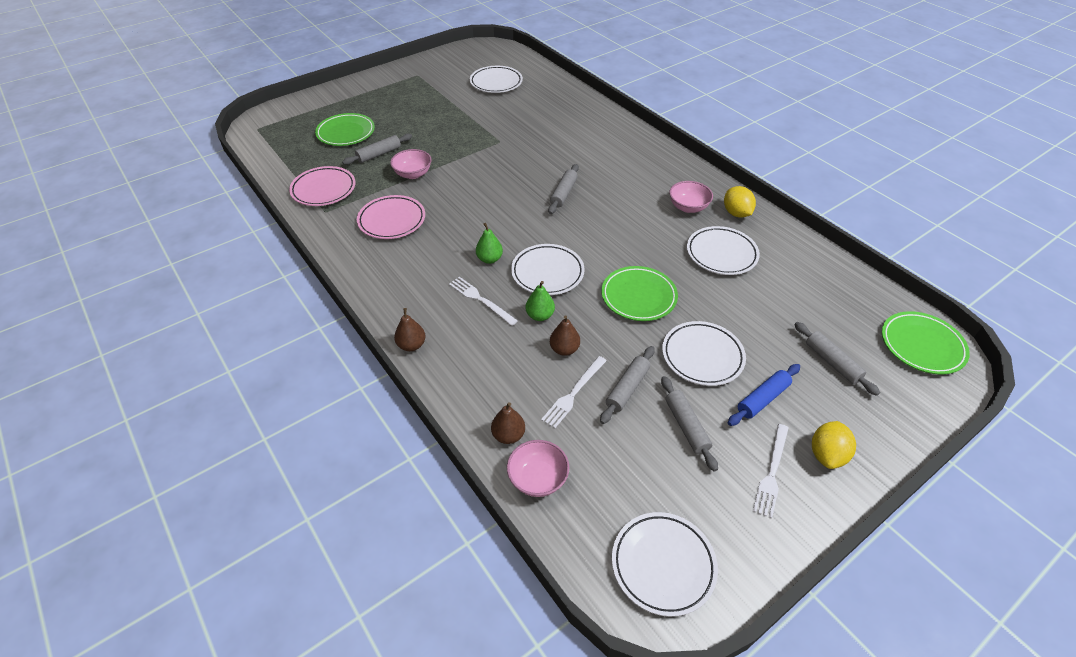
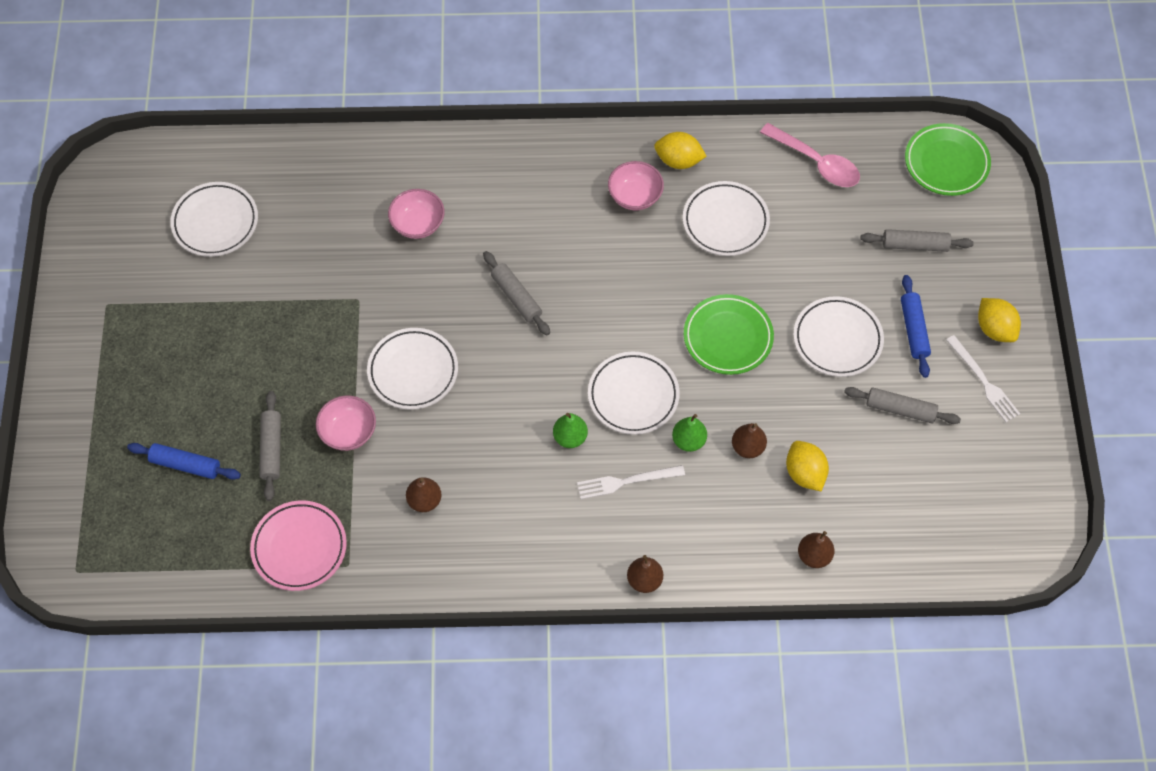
camera: 55 degrees left, 15 degrees up
green plate [315,113,375,146] -> blue rolling pin [127,443,241,480]
pink plate [357,195,425,239] -> brown pear [406,477,441,512]
pink bowl [507,440,569,497] -> pink bowl moved to [388,189,445,239]
white fork [541,356,607,428] -> yellow lemon [786,441,829,491]
grey rolling pin [600,346,655,424] -> none
white plate [612,512,718,617] -> white plate moved to [367,328,458,410]
none -> pink spoon [760,123,860,187]

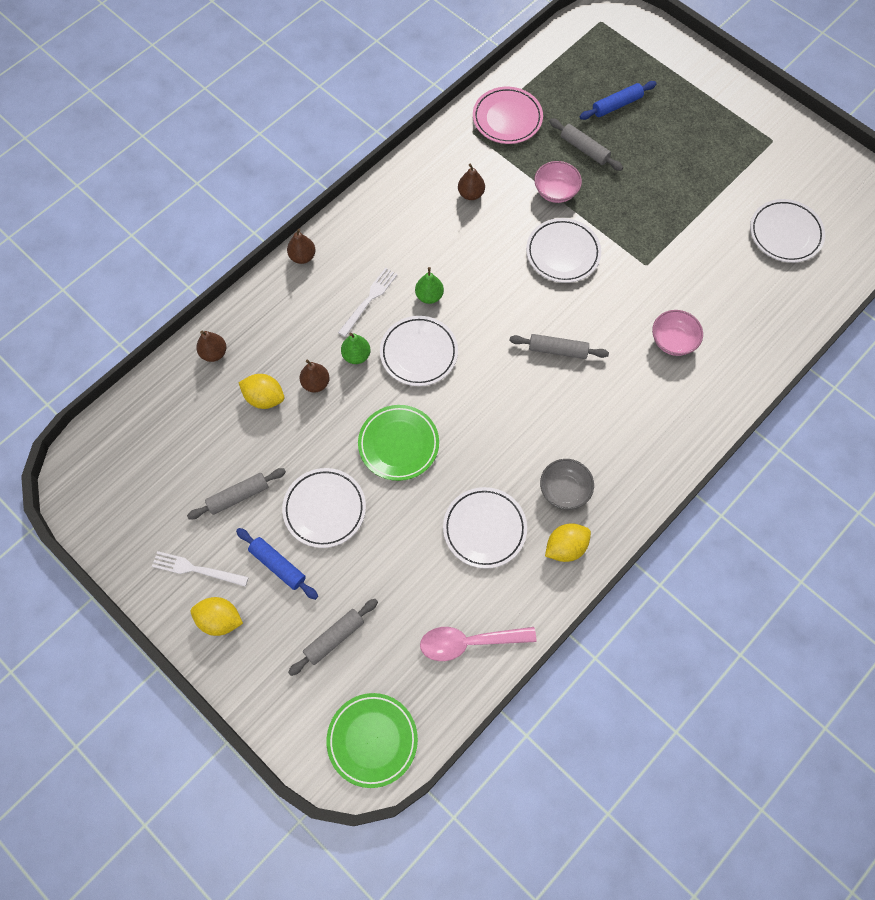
camera: 135 degrees right, 5 degrees up
pink bowl [608,161,664,210] -> grey bowl [540,459,594,510]

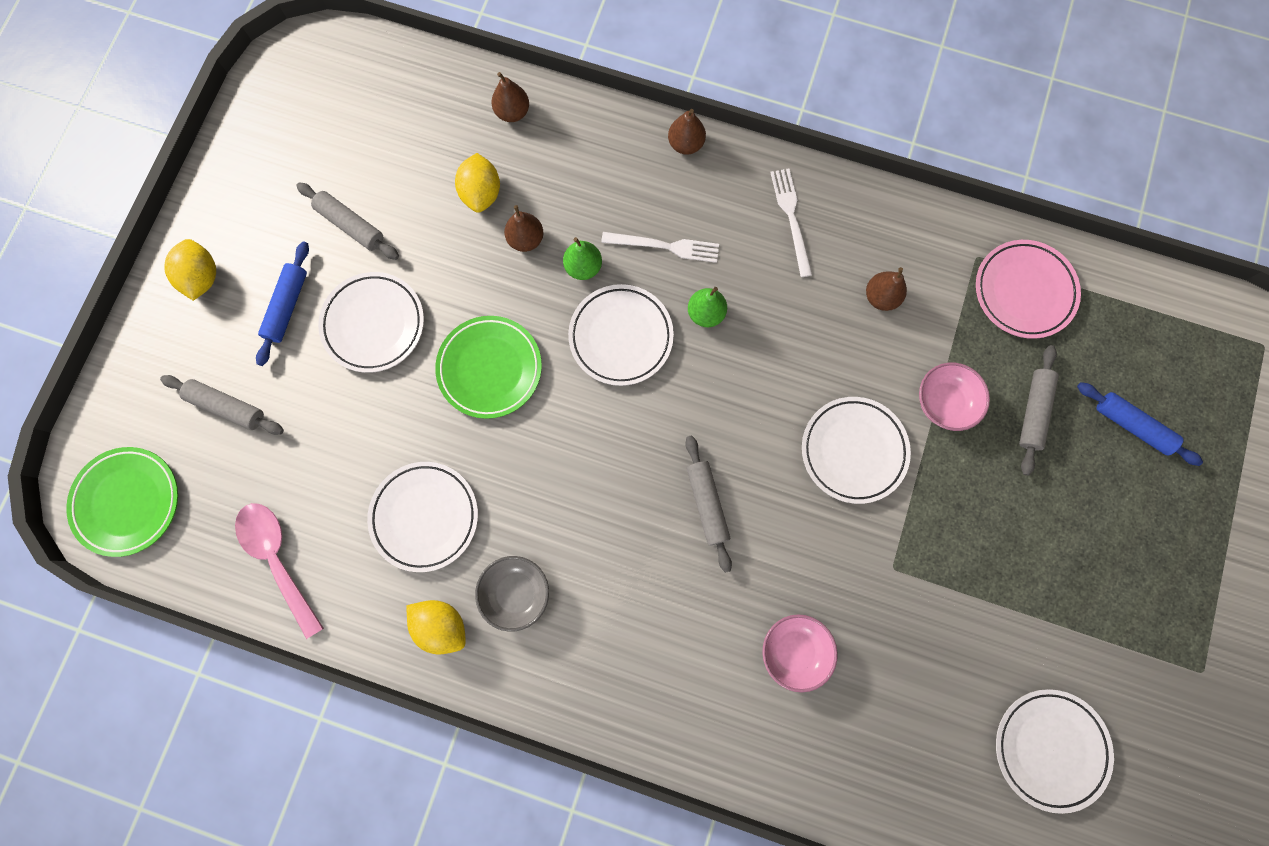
camera: 65 degrees right, 10 degrees up
white fork [152,551,249,587] -> white fork moved to [770,169,812,277]

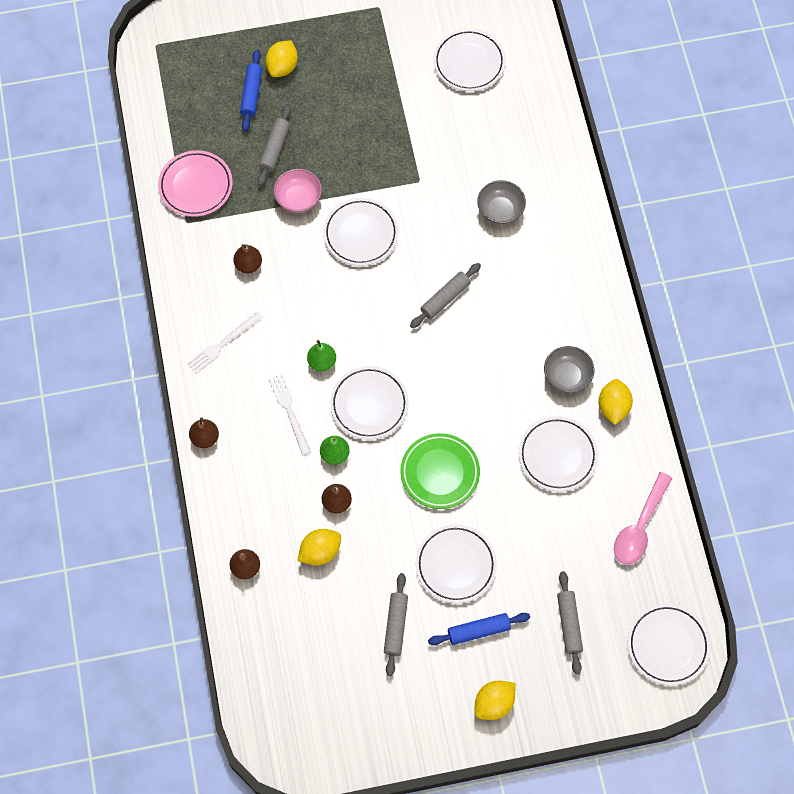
camera: 120 degrees left, 10 degrees down
green plate [66,447,178,557] -> white plate [628,604,711,686]
pink bowl [762,614,838,692] -> grey bowl [477,180,526,224]
grey rolling pin [1019,345,1059,476] -> grey rolling pin turned 60 degrees counterclockwise [258,105,291,186]
none -> yellow lemon [266,41,298,77]

